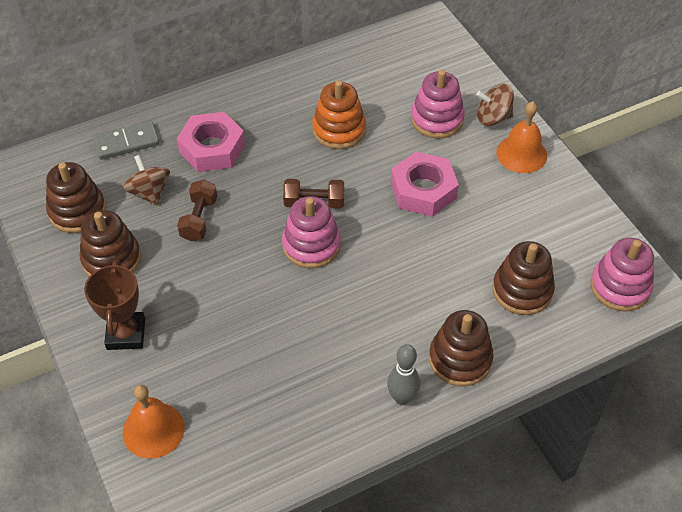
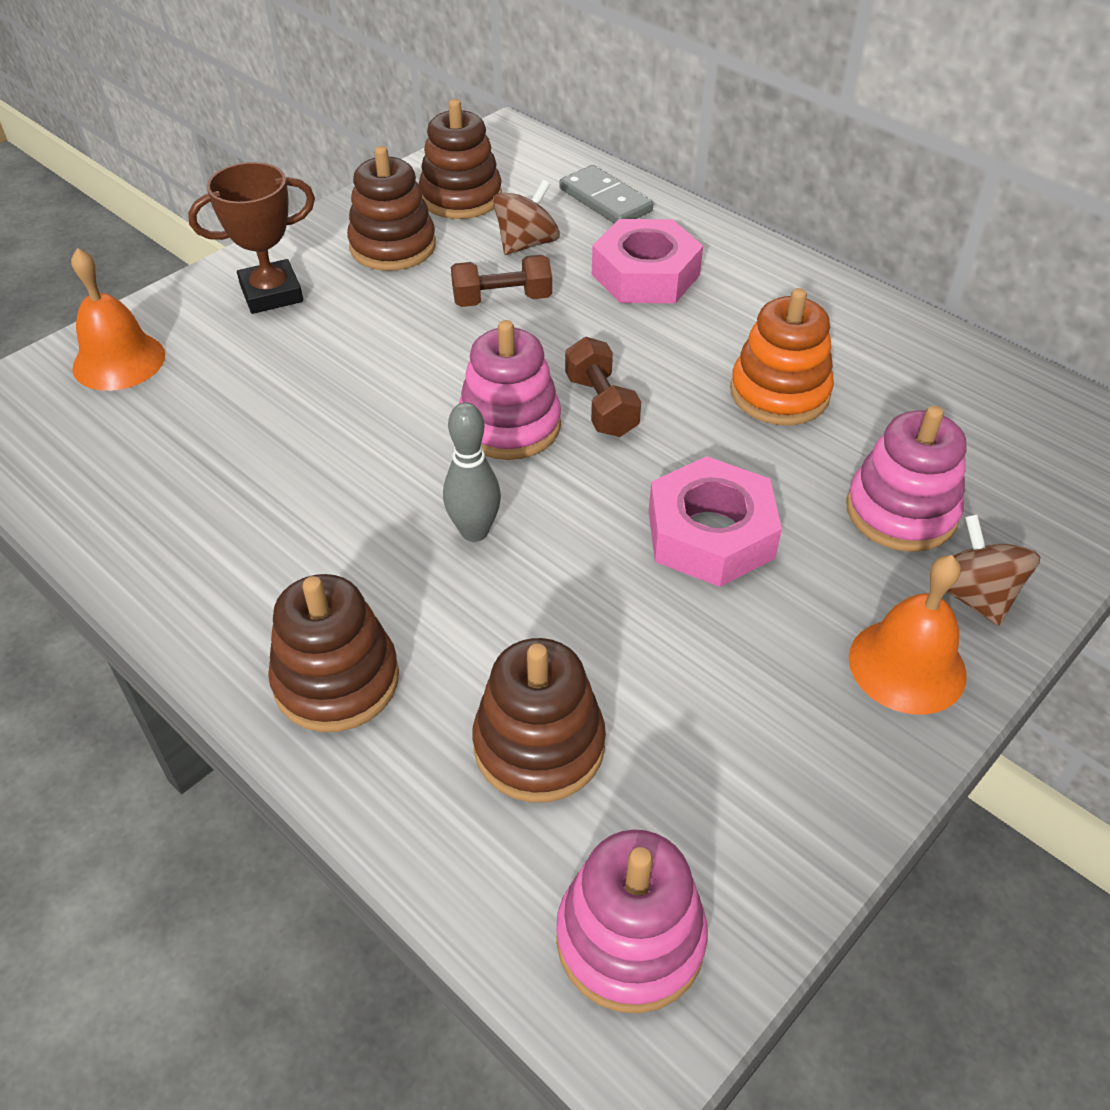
camera: 70 degrees right, 5 degrees down
grey bowling pin [387,344,420,405] -> grey bowling pin moved to [443,402,501,542]

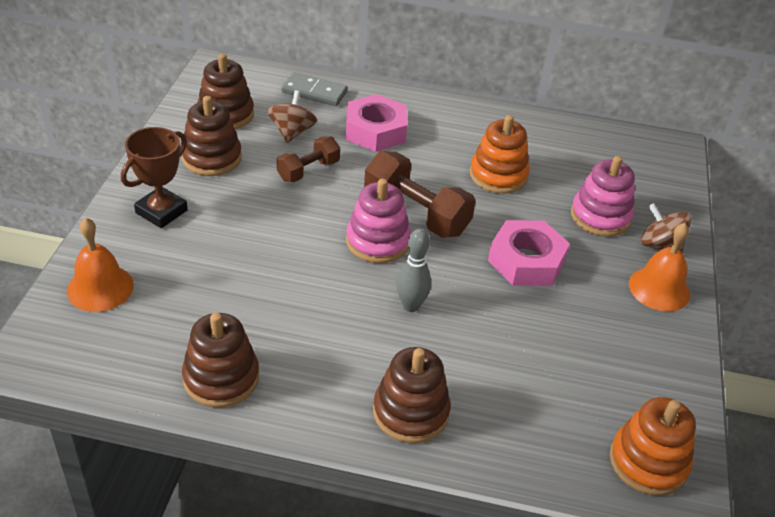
camera: 35 degrees left, 5 degrees down
brown stacking toy [472,638,606,803] -> brown stacking toy moved to [182,313,259,408]
pink stacking toy [556,830,708,1013] -> orange stacking toy [610,397,696,496]
brown dumbbell [565,337,641,437] -> brown dumbbell [364,151,476,238], size x1.66

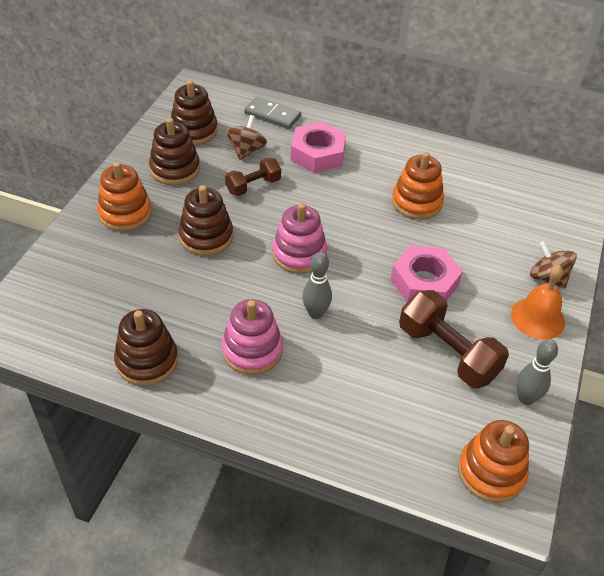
camera: 10 degrees right, 5 degrees up
orange bell [67,218,134,312] -> none
brown trophy [121,127,188,228] -> orange stacking toy [97,162,152,231]
brown dumbbell [364,151,476,238] -> brown dumbbell moved to [399,290,509,389]
brown stacking toy [373,347,451,443] -> brown stacking toy moved to [178,185,233,256]
pink stacking toy [571,156,635,237] -> pink stacking toy moved to [221,299,283,375]
none -> grey bowling pin [516,339,558,405]

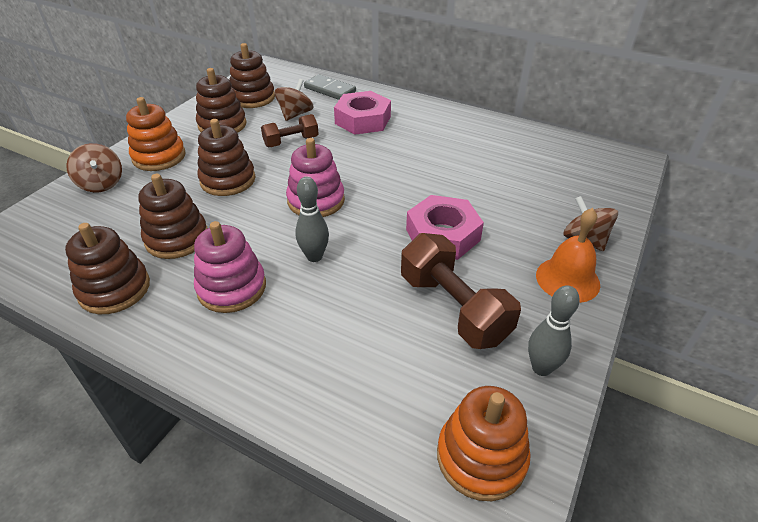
camera: 10 degrees right, 5 degrees down
orange stacking toy [392,152,444,220] -> none
none -> brown spinning top [66,143,122,192]
none -> brown stacking toy [138,174,208,259]

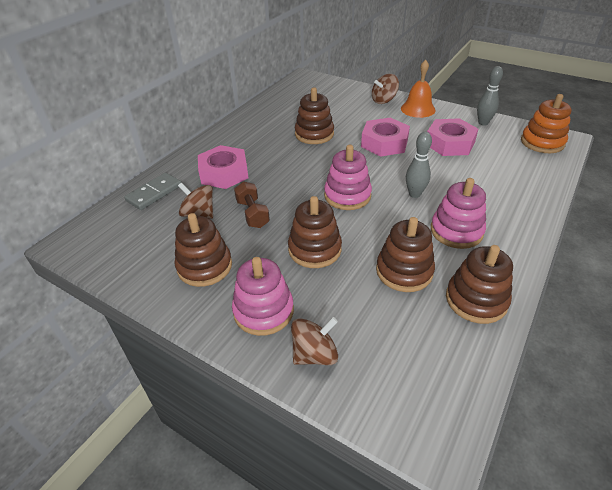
camera: 85 degrees left, 0 degrees up
orange stacking toy [126,97,186,171] -> pink stacking toy [232,257,294,336]
brown stacking toy [229,43,275,108] -> brown stacking toy moved to [295,87,334,144]
brown dumbbell [401,233,521,349] -> pink nut [427,118,478,156]

